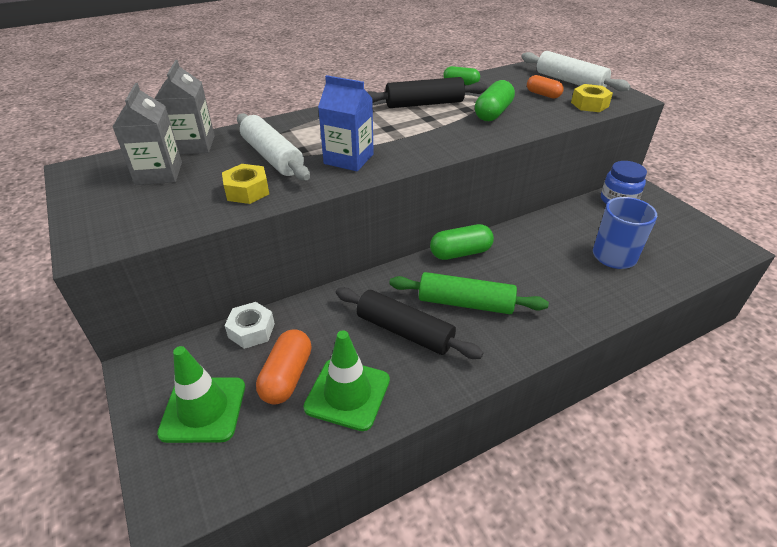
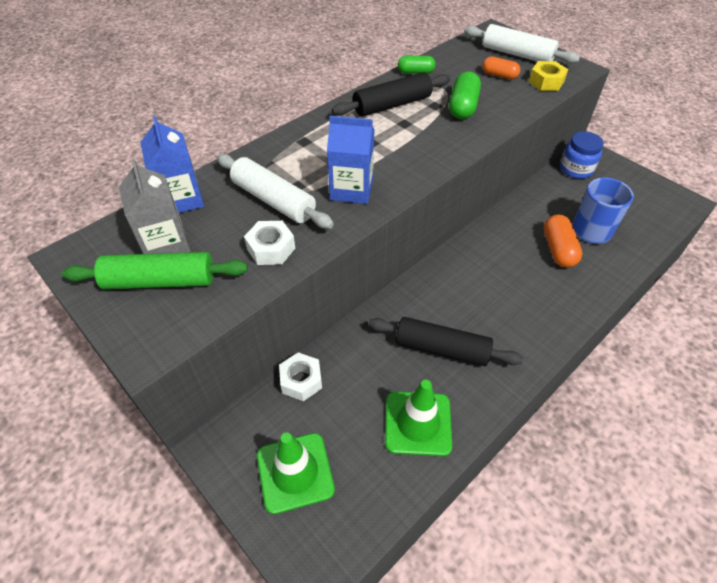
camera: 15 degrees left, 10 degrees up
grey carton [154,60,215,154] -> blue carton [140,116,204,213]
yellow nut [222,164,269,204] -> white nut [244,221,295,265]
orange capsule [256,329,312,405] -> orange capsule moved to [544,215,582,268]
green rolling pin [389,272,549,314] -> green rolling pin moved to [62,252,248,289]
green capsule [430,224,494,260] -> none

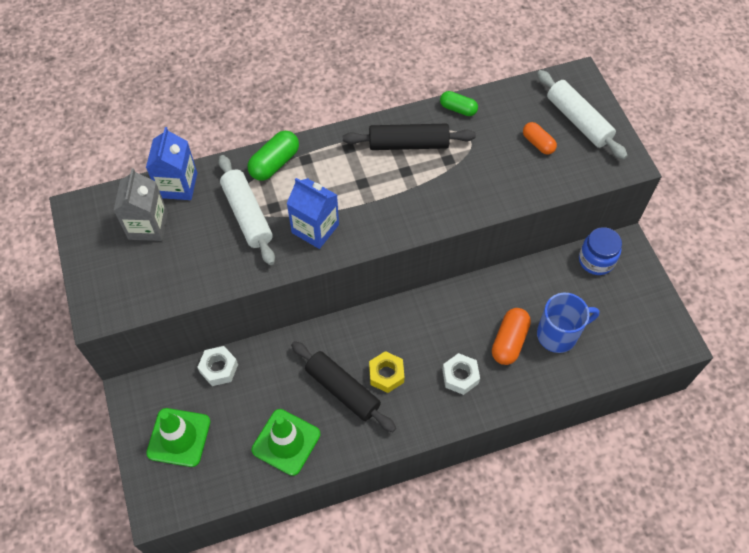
camera: 25 degrees right, 10 degrees up
green rolling pin [62,252,248,289] -> none
white nut [244,221,295,265] -> white nut moved to [442,353,480,395]
green capsule [449,72,481,119] -> green capsule moved to [248,131,299,181]
yellow nut [529,61,568,91] -> yellow nut moved to [369,351,404,393]

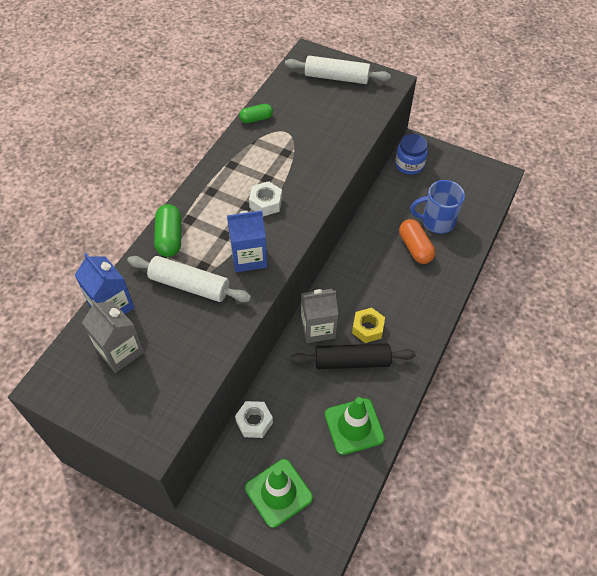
camera: 45 degrees left, 5 degrees down
black rolling pin [343,124,476,150] -> none
white nut [442,353,480,395] -> white nut moved to [249,181,282,216]
orange capsule [523,122,557,155] -> none
blue mug [537,293,600,353] -> blue mug turned 120 degrees counterclockwise [410,180,465,234]
none -> grey carton [301,289,338,343]

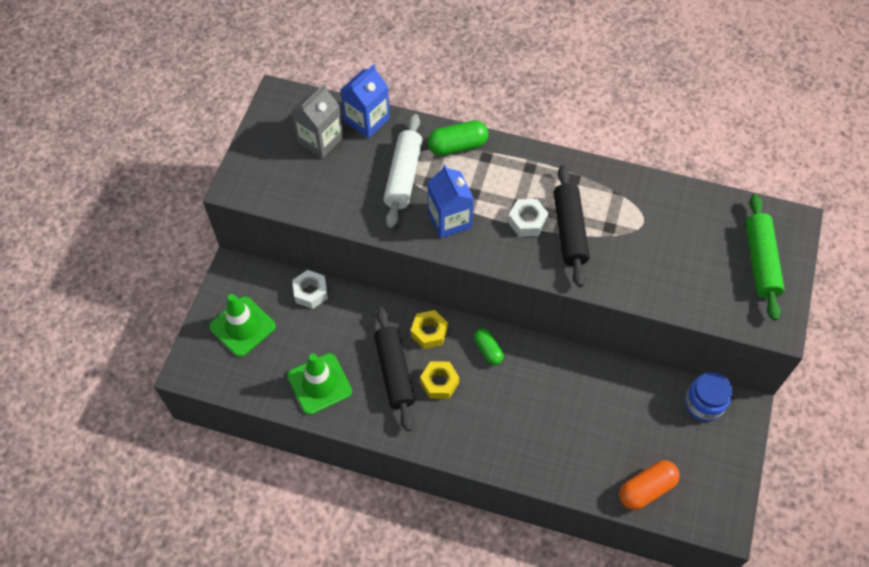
camera: 80 degrees right, 5 degrees up
green capsule [239,104,273,123] -> green capsule moved to [474,328,504,365]
white rolling pin [285,56,391,84] -> green rolling pin [745,194,785,321]
grey carton [301,289,338,343] -> yellow nut [411,310,448,349]
orange capsule [399,219,435,264] -> orange capsule moved to [619,460,680,510]
blue mug [410,180,465,234] -> none
none -> black rolling pin [554,165,590,287]

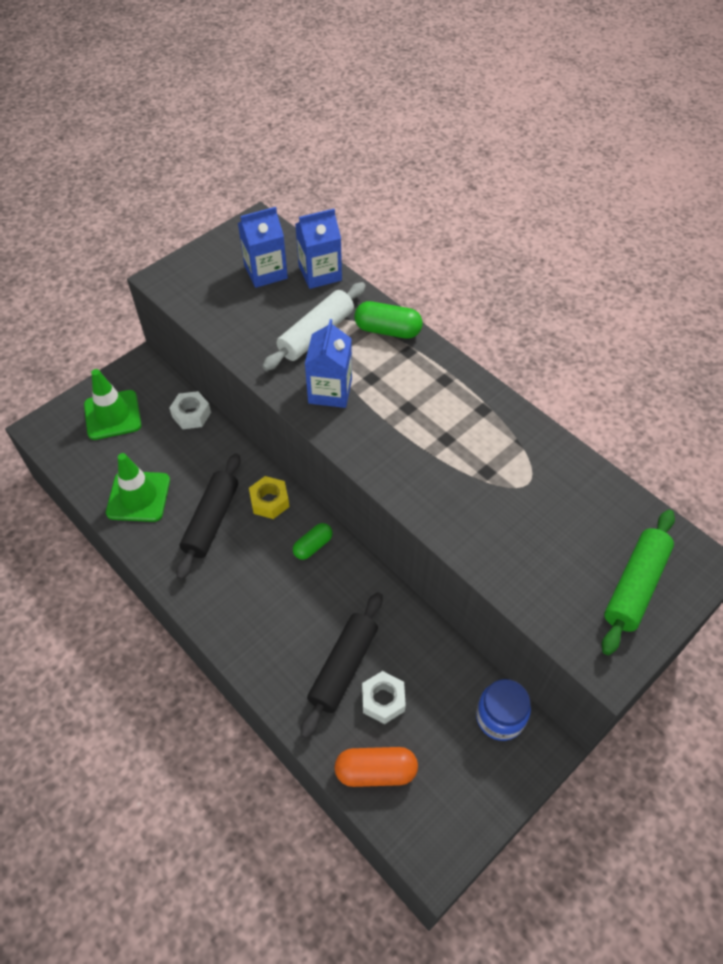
camera: 30 degrees right, 5 degrees down
grey carton [291,84,343,158] -> blue carton [238,207,288,288]
yellow nut [420,361,459,399] -> none
green capsule [474,328,504,365] -> green capsule turned 45 degrees clockwise [293,523,333,560]
white nut [508,199,549,237] -> white nut moved to [362,671,406,724]
black rolling pin [554,165,590,287] -> black rolling pin moved to [301,592,382,739]

